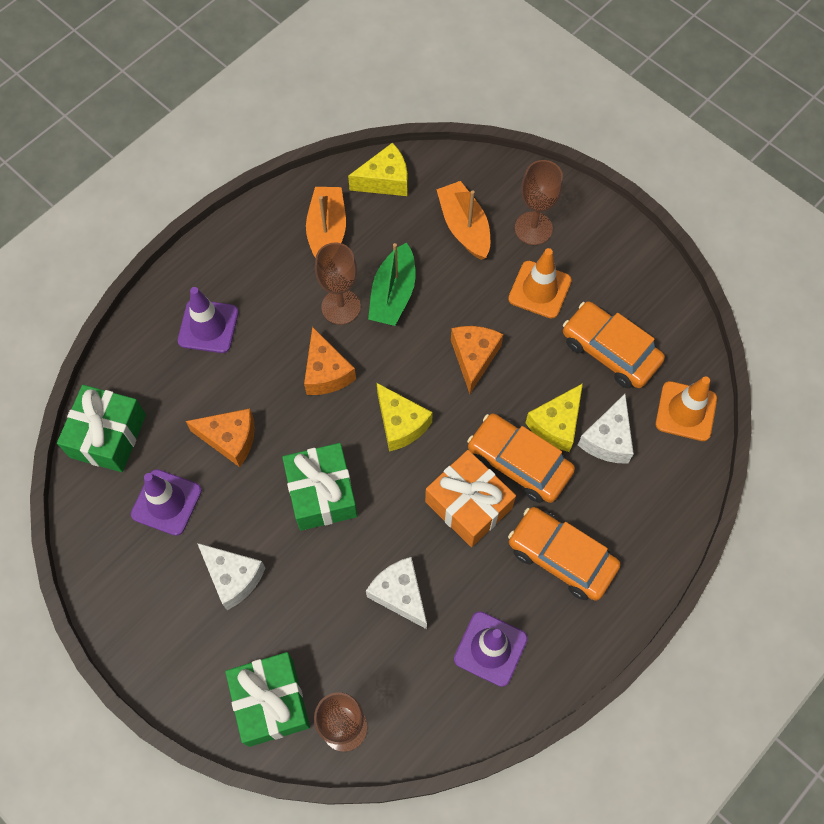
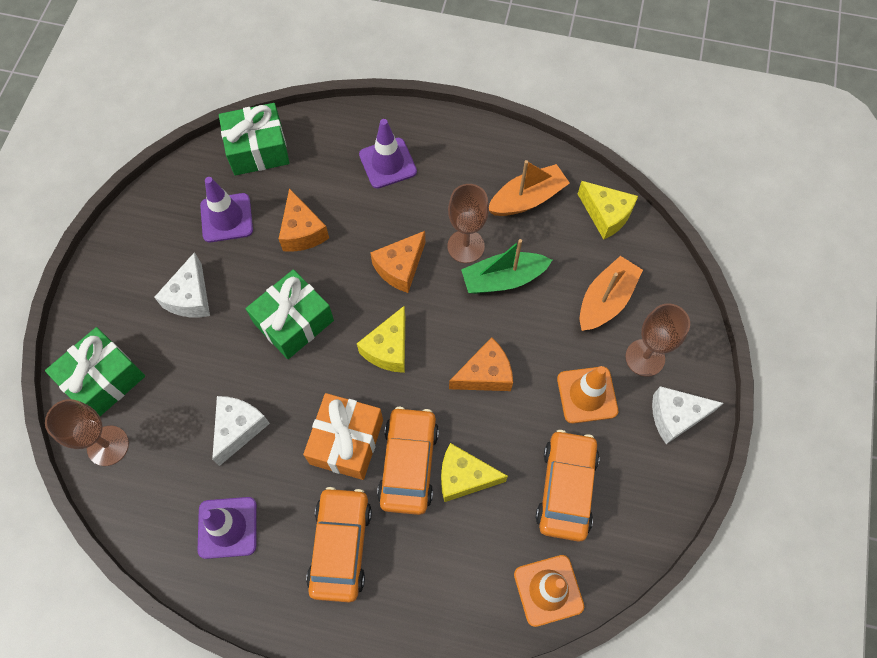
camera: 60 degrees right, 0 degrees up
white cheese [578,394,634,464] -> white cheese moved to [652,386,724,444]

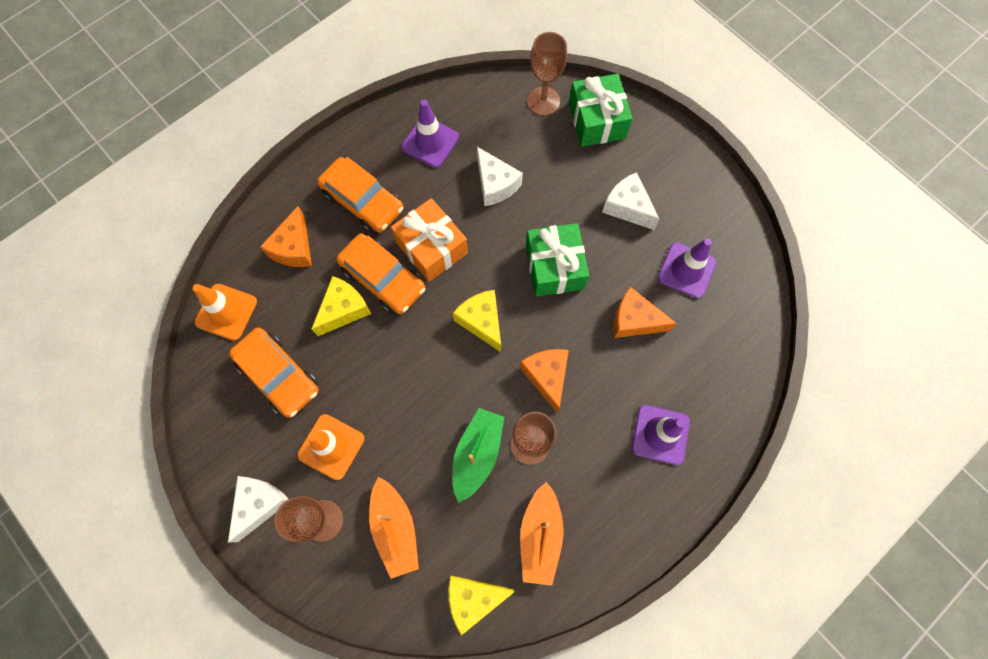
camera: 125 degrees right, 5 degrees up
green gift [219,103,290,175] -> none
orange cheese [449,337,513,391] -> orange cheese moved to [260,206,312,267]

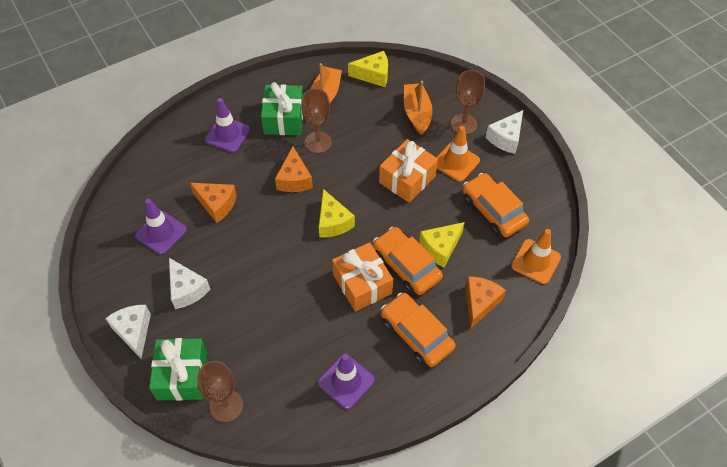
camera: 170 degrees left, 15 degrees down
green boat [452,408,505,503] -> none
white cheese [477,147,523,206] -> white cheese moved to [105,305,151,359]
green gift [526,223,589,297] -> green gift moved to [261,82,303,135]
none -> orange gift [379,139,438,203]

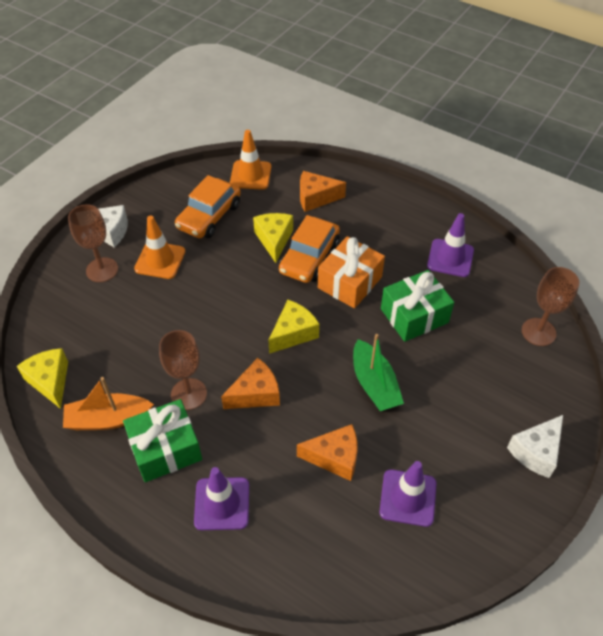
camera: 115 degrees left, 5 degrees down
green gift [149,338,207,401] -> green gift moved to [381,270,454,342]
white cheese [169,258,210,309] -> none
orange cheese [190,183,237,223] -> orange cheese turned 90 degrees clockwise [297,424,357,481]
orange gift [379,139,438,203] -> none
orange car [381,292,456,367] -> none
orange boat [404,81,433,135] -> none
yellow cheese [419,222,465,268] -> yellow cheese turned 120 degrees counterclockwise [253,213,293,263]
none -> green boat [353,334,404,411]

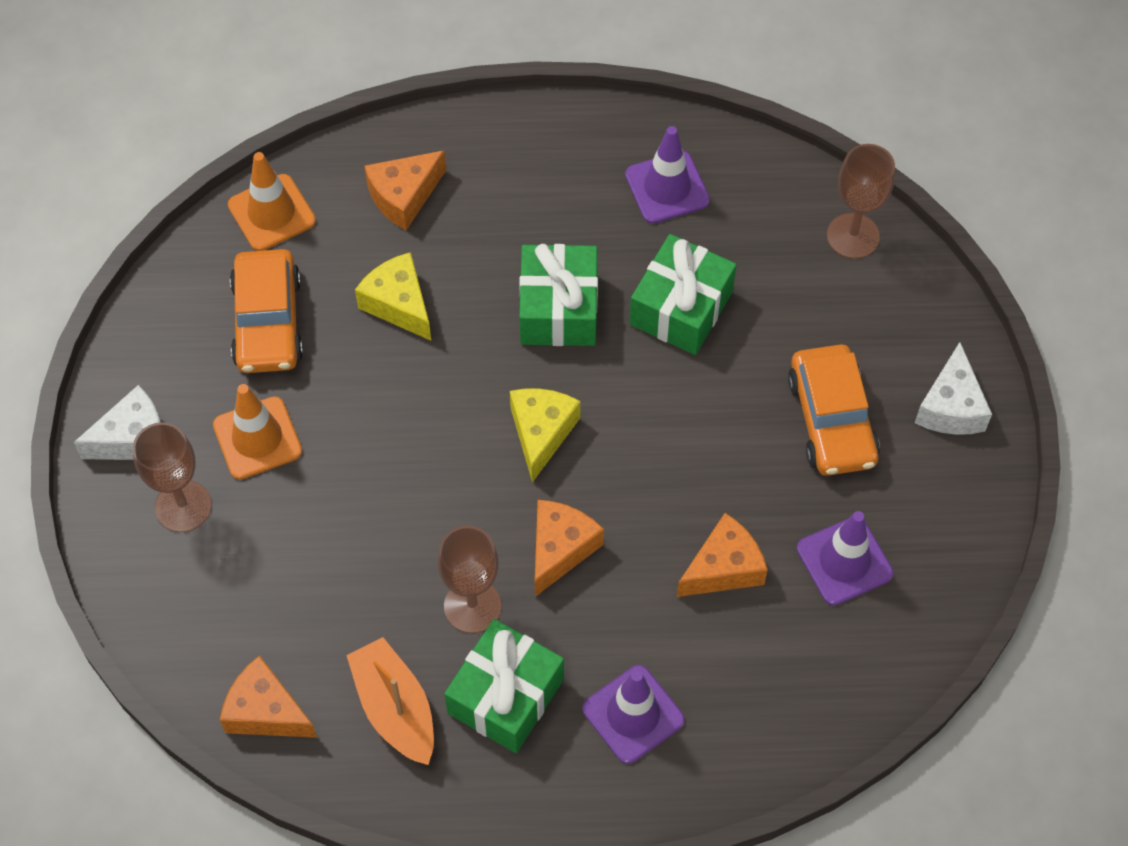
camera: 35 degrees left, 10 degrees up
yellow cheese [17,348,68,409] -> orange cheese [220,655,317,738]
orange boat [63,377,154,430] -> orange boat turned 105 degrees clockwise [346,637,434,765]
orange car [279,215,340,283] -> orange car moved to [788,344,880,476]
orange gift [318,236,385,309] -> green gift [519,244,598,346]
green boat [353,334,404,411] -> none

